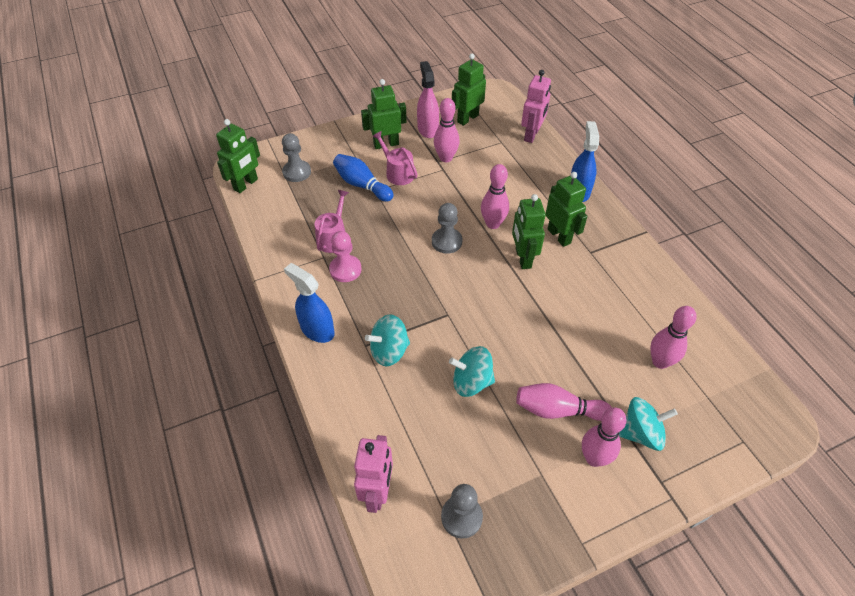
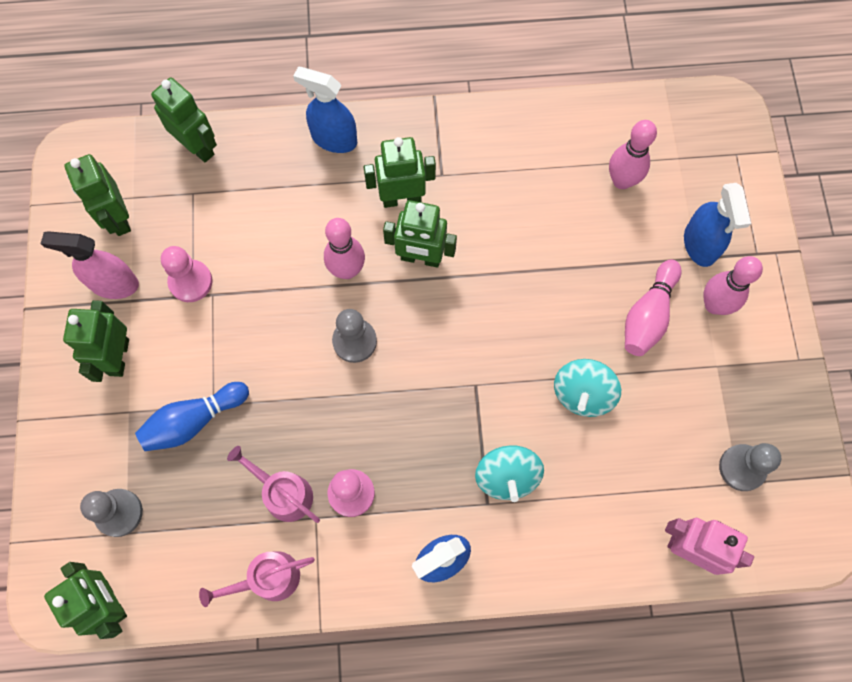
camera: 70 degrees left, 20 degrees up
pink watering can [372,131,418,185] -> pink watering can moved to [199,551,315,607]
pink bowling pin [434,98,460,162] -> pink pawn [161,246,213,302]
pink robot [521,70,551,143] -> green robot [151,78,217,162]
turquoise spinning top [619,397,678,451] -> blue spray bottle [684,183,751,267]

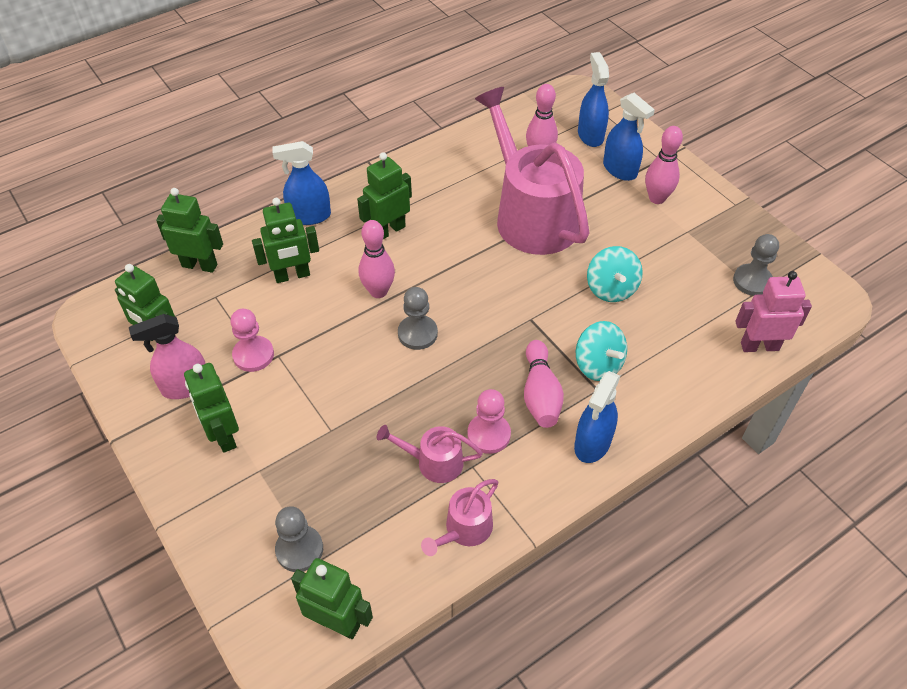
camera: 30 degrees left, 20 degrees down
blue bowling pin [135,382,249,451] -> none
green robot [383,200,457,268] -> green robot moved to [252,198,319,283]
pink bowling pin [625,260,682,356] -> pink bowling pin moved to [524,340,564,428]
none -> pink watering can [475,87,589,255]
none -> blue spray bottle [578,52,609,147]

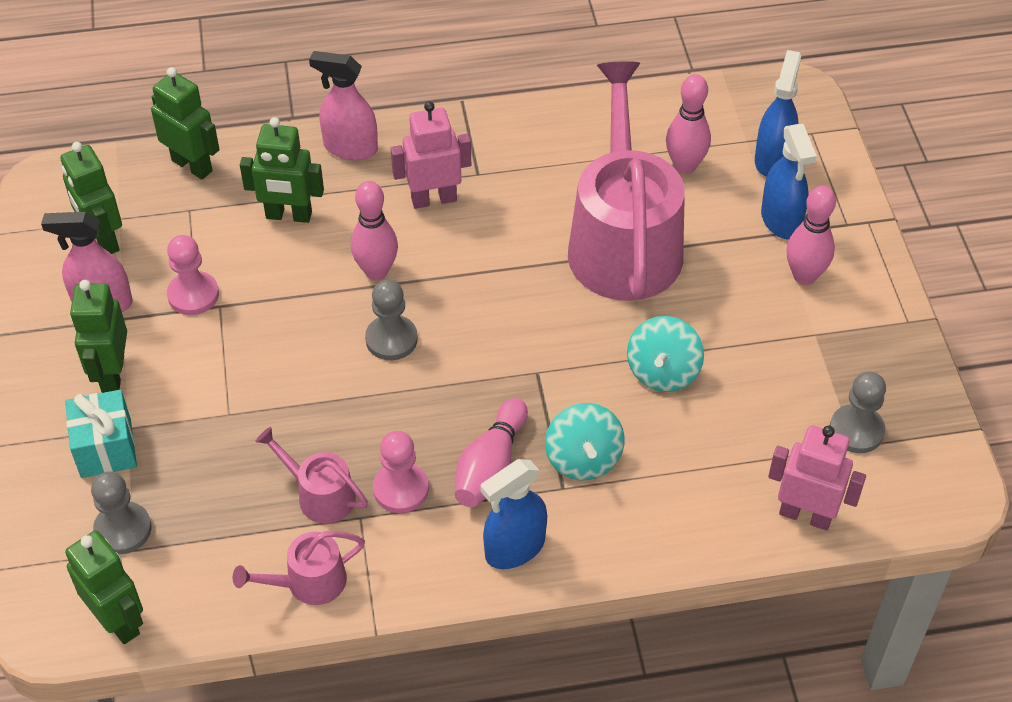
camera: 25 degrees right, 0 degrees up
blue spray bottle [273,141,331,225] -> pink spray bottle [309,51,378,160]
green robot [357,152,412,239] -> pink robot [391,101,471,209]
none -> turquoise gift [65,389,137,478]

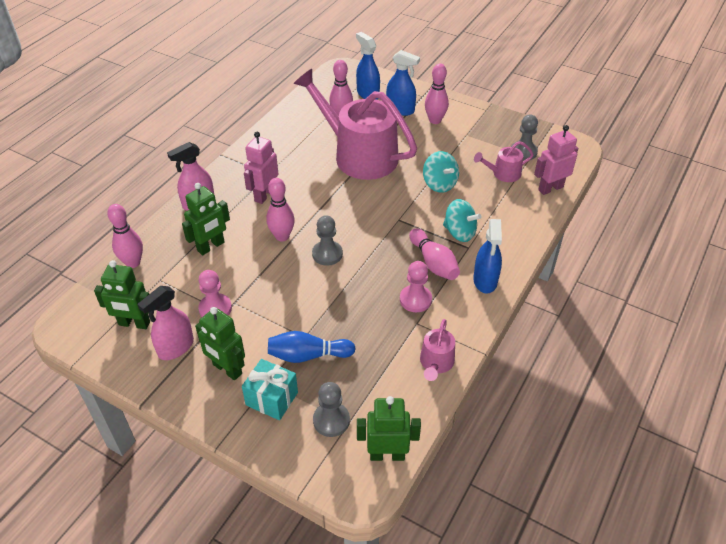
camera: 50 degrees left, 5 degrees down
green robot [151,67,220,179] -> pink bowling pin [107,204,143,268]
pink watering can [255,427,368,524] -> pink watering can moved to [474,141,534,182]
none -> blue bowling pin [268,331,356,363]

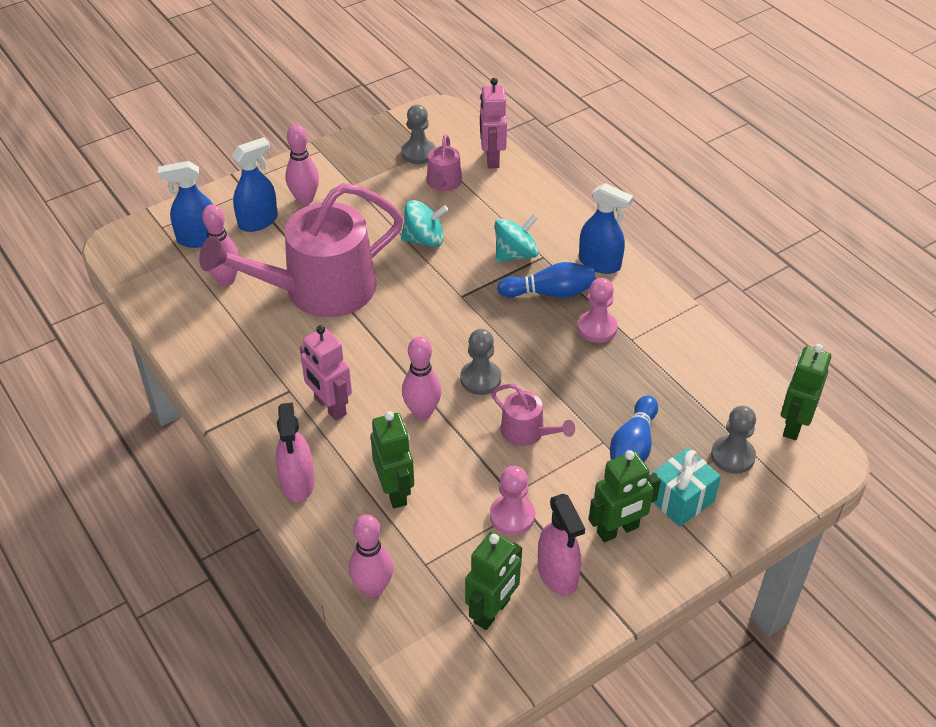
camera: 65 degrees left, 0 degrees up
pink bowling pin [409,228,460,280] -> blue bowling pin [497,262,596,298]
pink watering can [420,319,455,381] -> pink watering can moved to [491,384,575,446]

